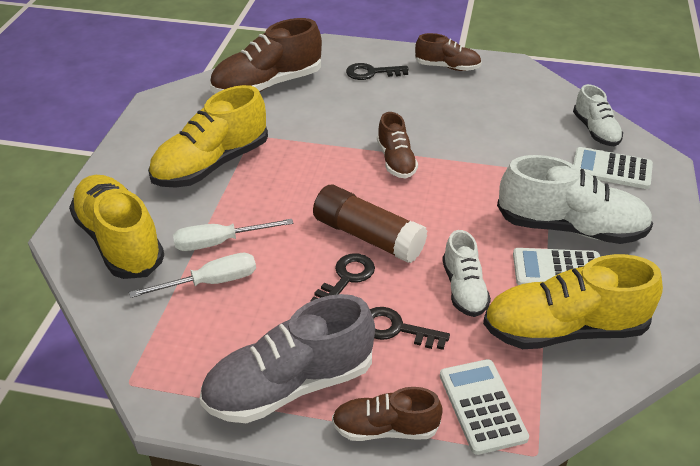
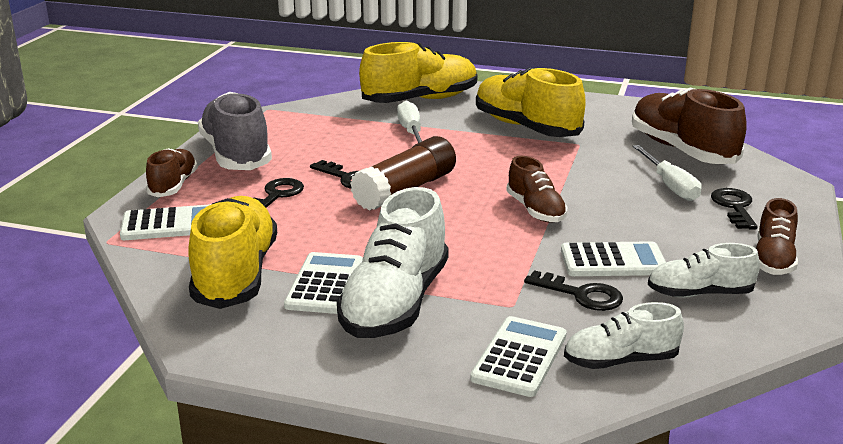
camera: 95 degrees right, 15 degrees down
white screwdriver [129,253,256,298] -> white screwdriver moved to [633,145,702,201]
brown shoe [377,112,418,179] -> brown shoe turned 105 degrees counterclockwise [506,156,568,222]
white shoe [442,230,491,317] -> white shoe moved to [648,243,760,297]
none -> black key [524,270,623,311]
none -> white calculator [561,241,666,276]

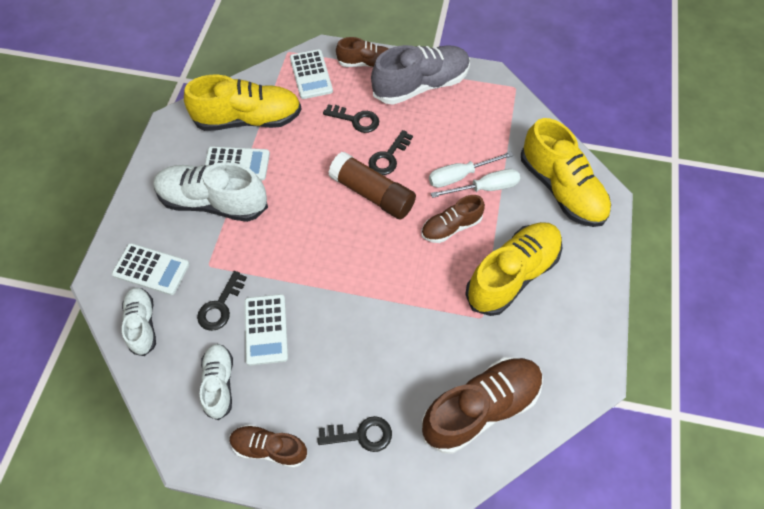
camera: 85 degrees right, 35 degrees up
brown shoe [506,156,568,222] -> brown shoe moved to [421,195,485,243]
white screwdriver [633,145,702,201] -> white screwdriver moved to [429,152,513,188]

